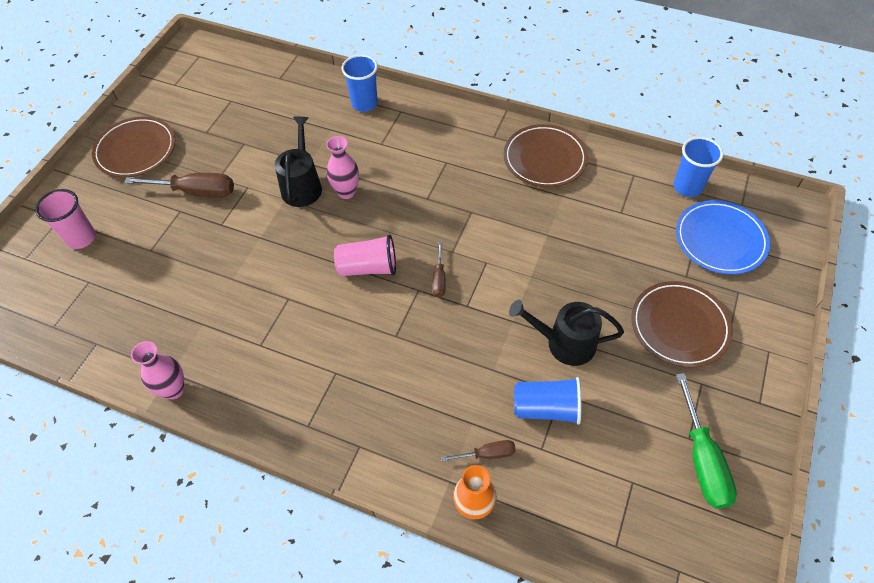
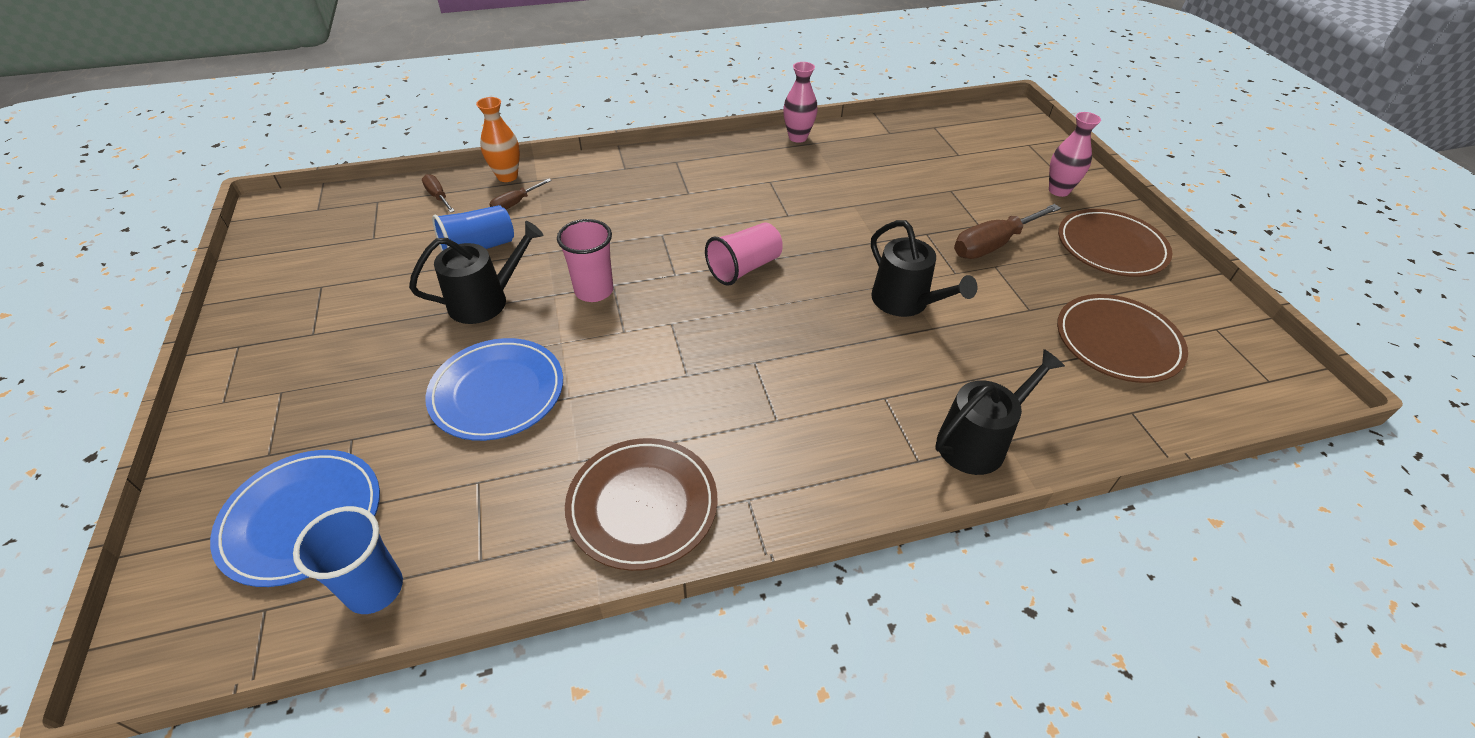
camera: 140 degrees right, 10 degrees down
pink cup [35,189,96,249] -> pink cup moved to [557,219,613,302]
pink vase [326,136,359,199] -> pink vase moved to [1049,112,1101,197]
blue cup [341,55,378,112] -> black watering can [935,349,1065,475]
brown screwdriver [432,242,446,297] -> brown screwdriver moved to [422,174,455,213]
brown plate [631,281,733,368] -> brown plate moved to [1057,294,1188,383]
green screwdriver [676,373,737,509] -> none
none -> blue plate [425,338,563,441]

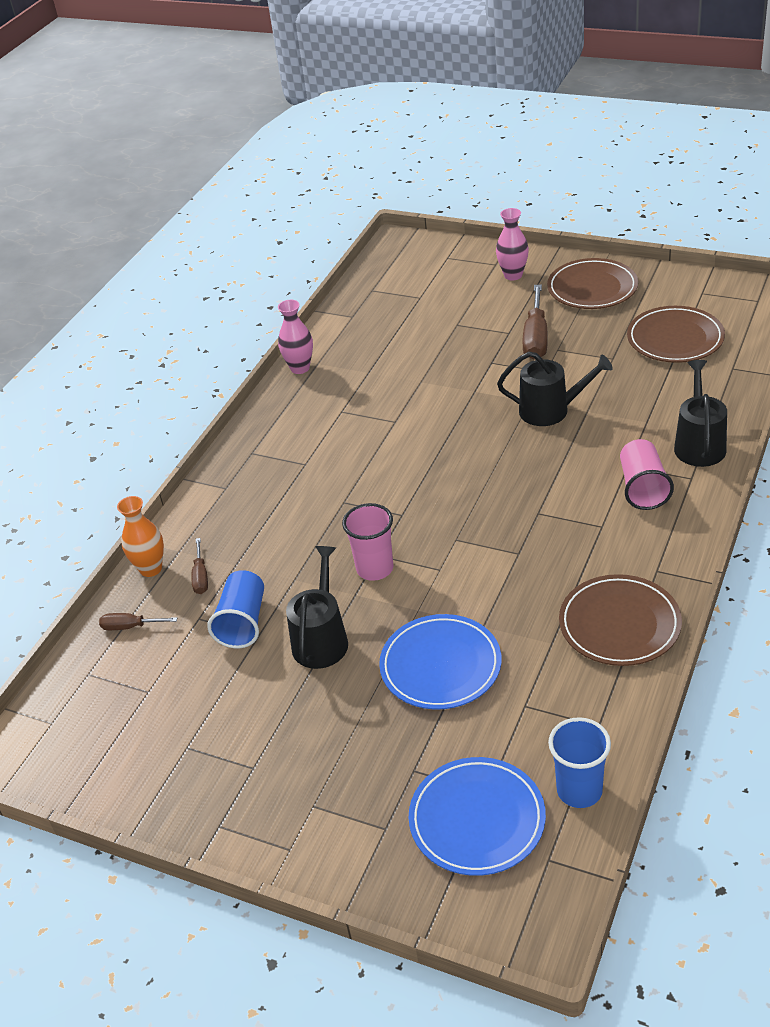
camera: 45 degrees left, 5 degrees down
pink cup [705,223,783,286] -> pink cup moved to [620,439,674,510]

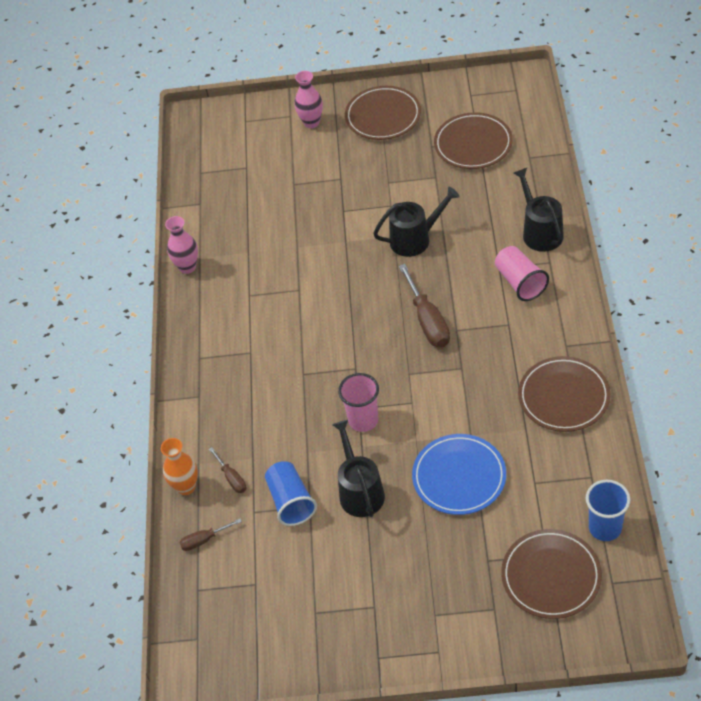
camera: 25 degrees left, 10 degrees up
blue plate [409,757,546,876] -> brown plate [501,529,602,619]
brown screwdriver [523,285,548,360] -> brown screwdriver moved to [399,264,450,347]

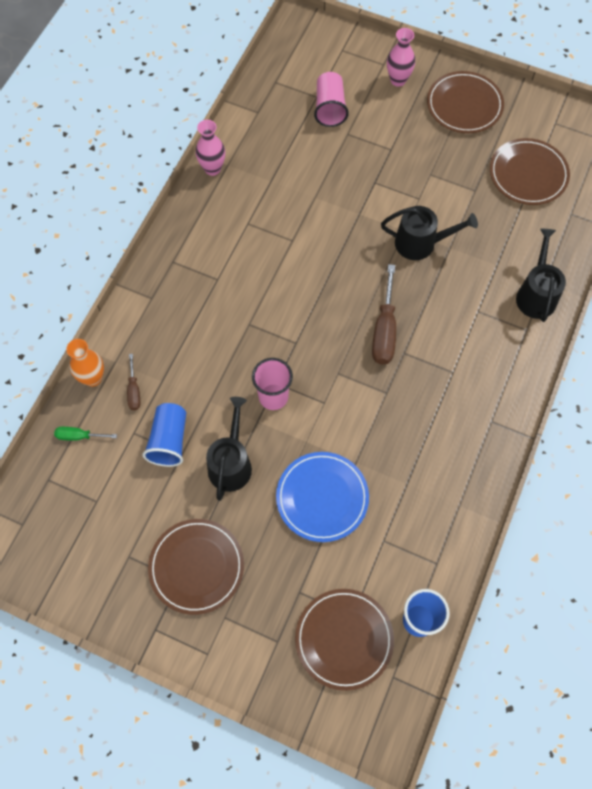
camera: 20 degrees right, 15 degrees up
brown screwdriver [179,519,242,551] -> green screwdriver [54,427,117,441]
pink cup [495,246,549,301] -> pink cup moved to [314,72,349,127]
brown plate [518,356,610,432] -> brown plate moved to [148,519,244,615]

